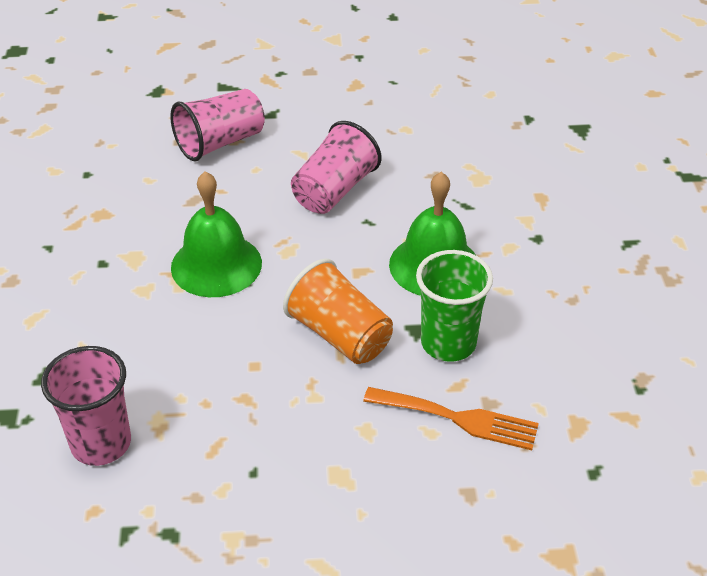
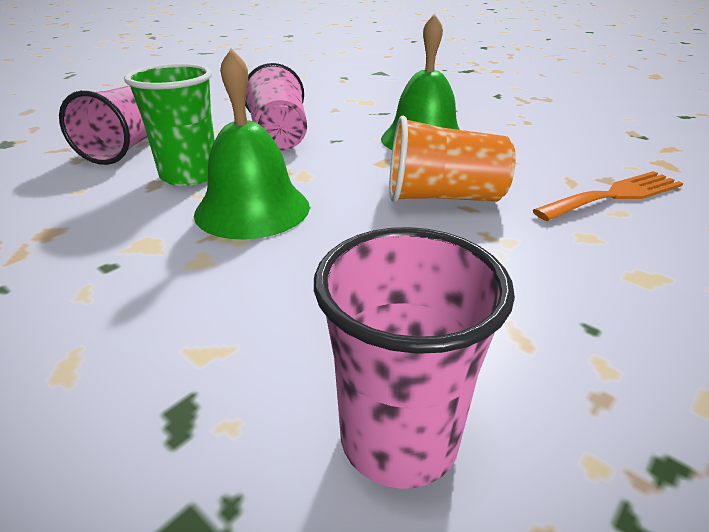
camera: 45 degrees left, 10 degrees down
green cup [416,250,493,362] -> green cup moved to [124,63,215,186]

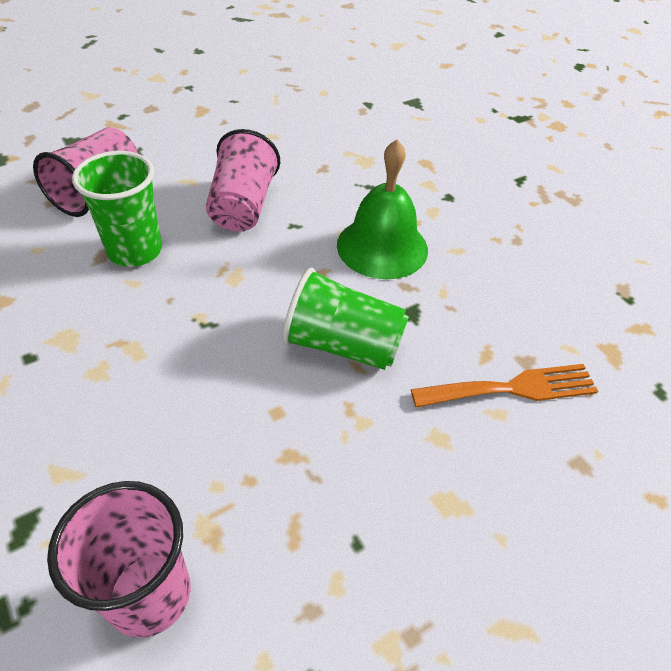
camera: 15 degrees right, 15 degrees up
green bell [194,48,310,239] -> none
orange cup [389,116,516,202] -> green cup [282,268,409,370]

